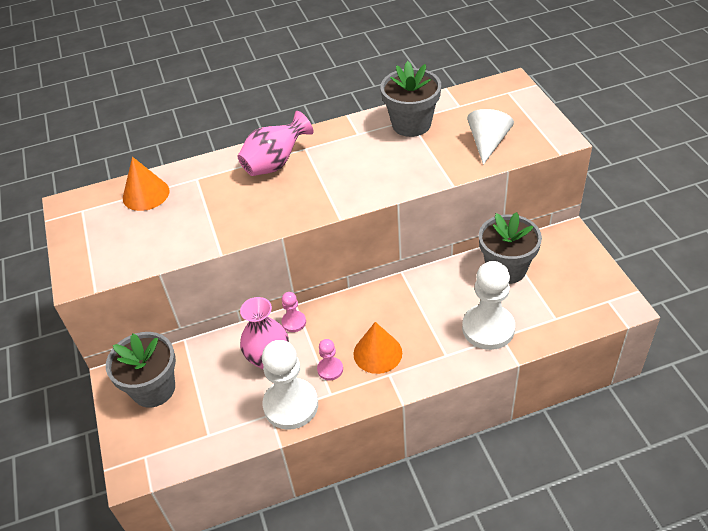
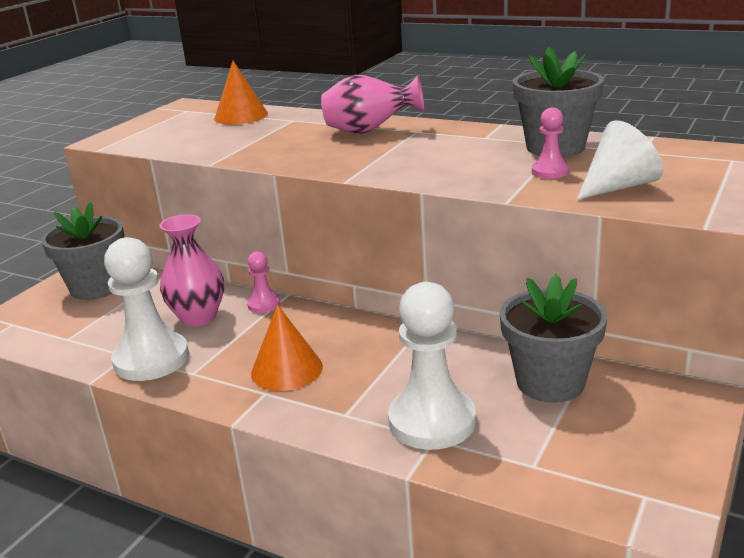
camera: 45 degrees right, 20 degrees down
pink pawn [317,339,343,380] -> pink pawn moved to [532,107,569,179]

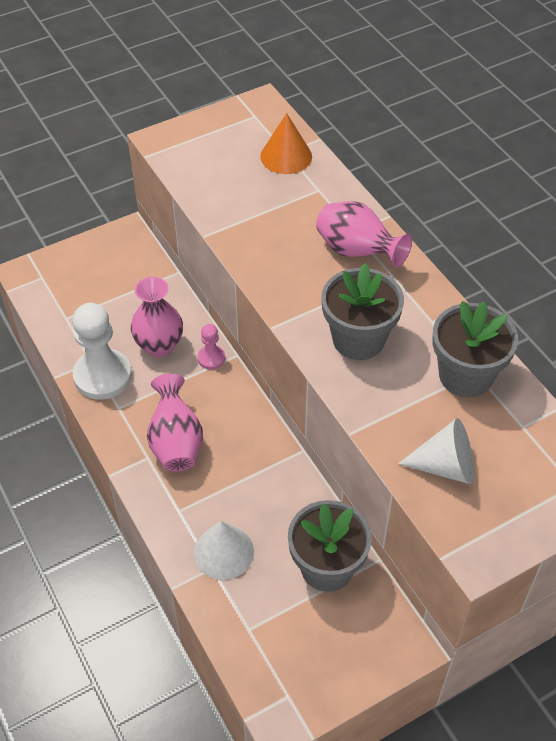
camera: 30 degrees right, 25 degrees up
grey flower pot [41,202,124,300] -> grey flower pot moved to [321,263,404,360]
orange cone [251,305,323,391] -> pink vase [147,374,203,472]
white pawn [388,282,476,450] -> white cone [194,521,254,580]
pink pawn [532,107,569,179] -> none

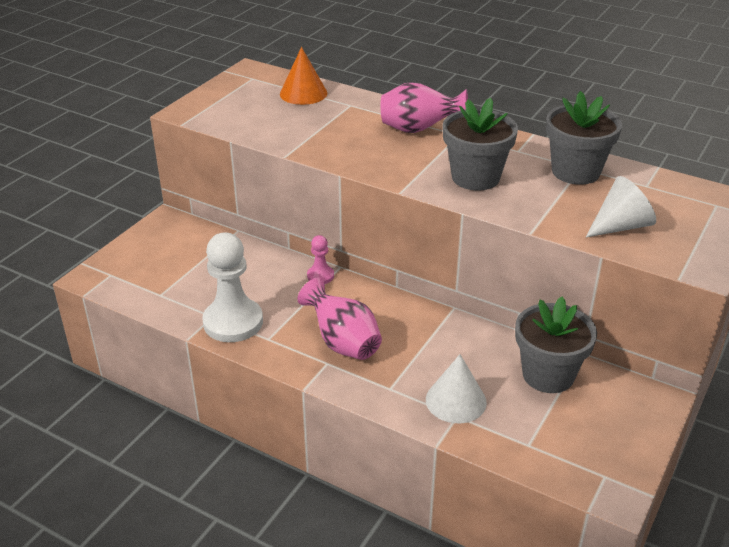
camera: 30 degrees left, 15 degrees down
pink vase [131,277,183,357] -> none

